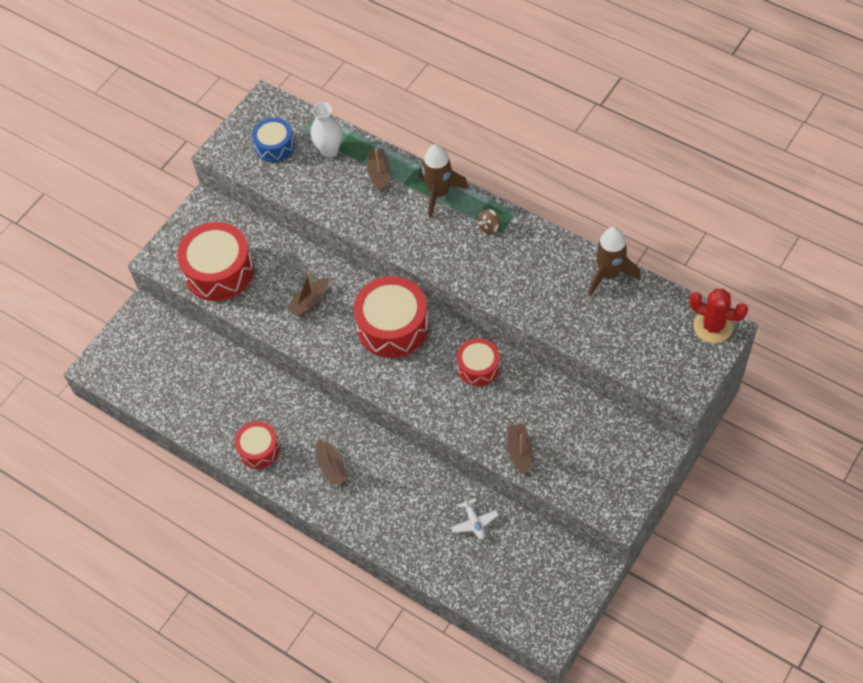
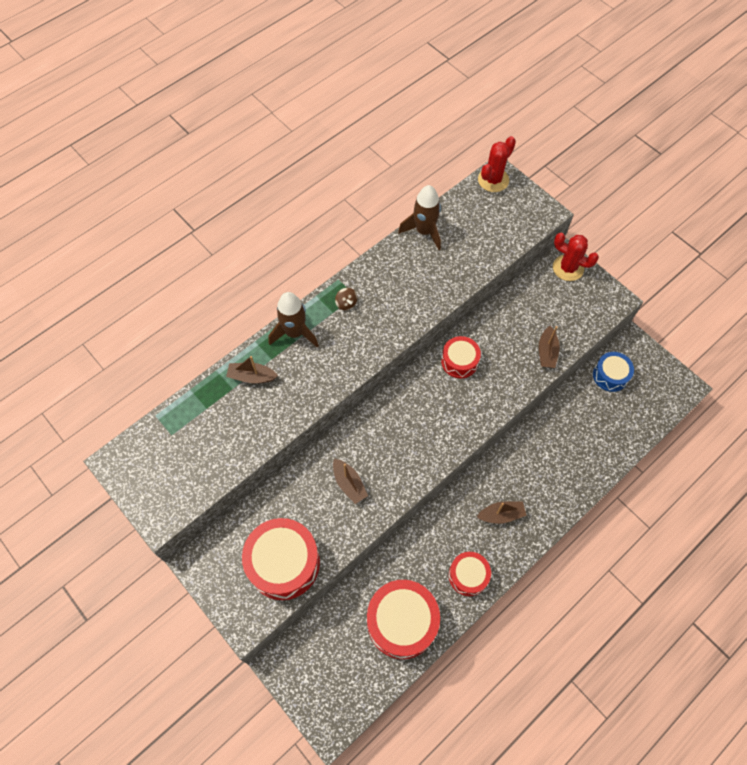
camera: 80 degrees left, 5 degrees up
blue drum [252,118,295,162] -> blue drum moved to [593,352,634,392]
white vase [311,102,342,157] -> none
red drum [353,276,429,358] -> red drum moved to [367,580,440,659]
white plane [451,495,499,540] -> none
brown boat [507,424,533,475] -> brown boat turned 90 degrees counterclockwise [539,326,560,368]
none -> red cactus [553,233,599,281]

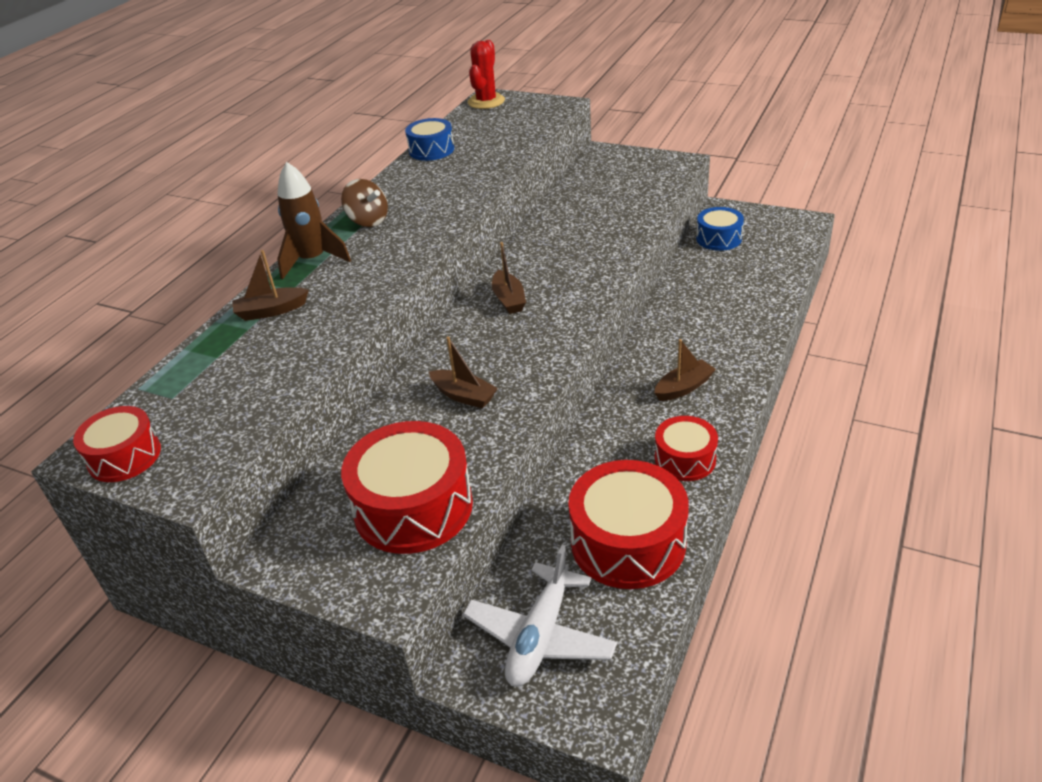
camera: 20 degrees left, 25 degrees down
brown spinning top [335,288,357,310] -> brown spinning top [341,179,388,227], size x1.56
brown rocket [398,185,441,250] -> blue drum [405,118,454,161]
red drum [441,336,481,378] -> red drum moved to [73,406,161,482]
brown boat [539,326,560,368] -> brown boat moved to [492,242,526,314]
red cactus [553,233,599,281] -> none
none -> white plane [463,545,617,687]

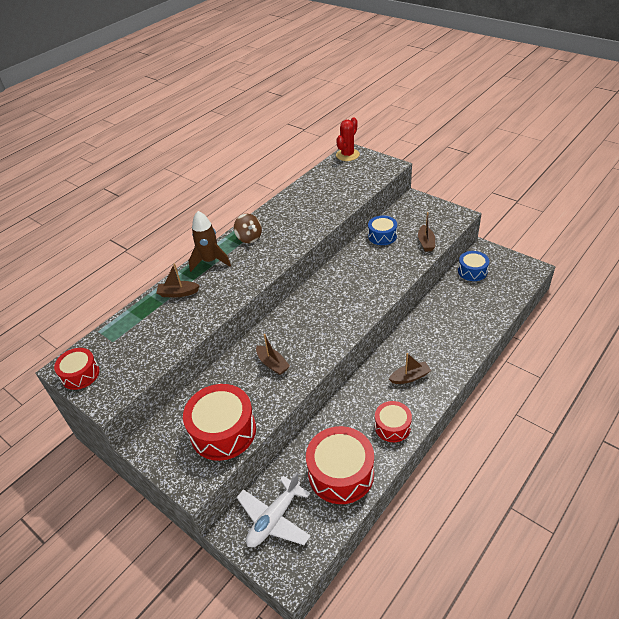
camera: 15 degrees right, 5 degrees up
blue drum [405,118,454,161] -> blue drum moved to [368,215,397,245]
brown boat [492,242,526,314] -> brown boat moved to [418,212,435,252]

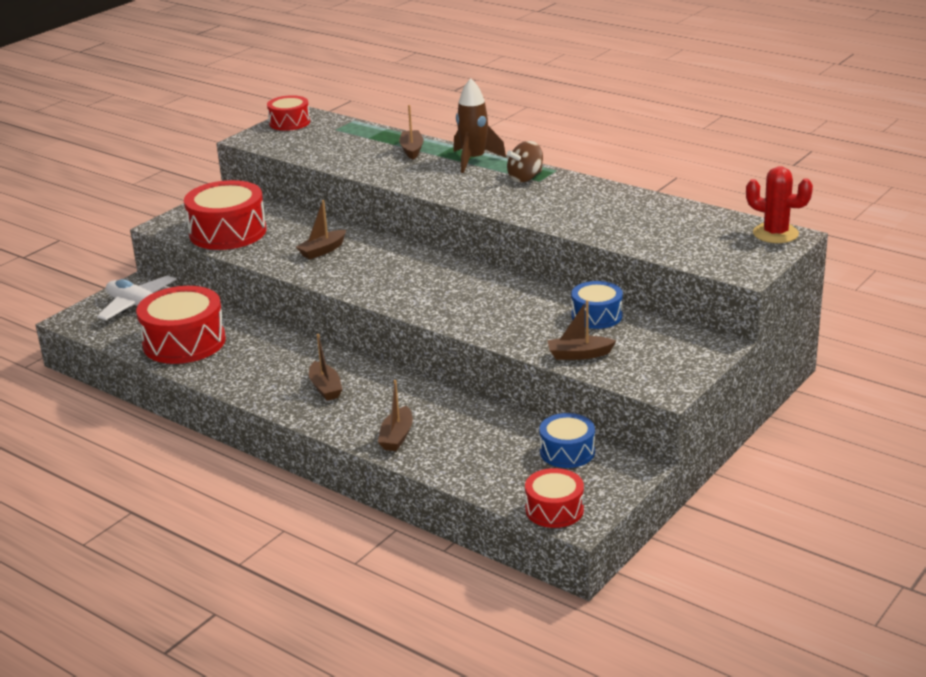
camera: 85 degrees right, 15 degrees down
red drum [375,401,412,442] -> red drum moved to [525,468,584,528]
none -> brown boat [378,380,413,451]

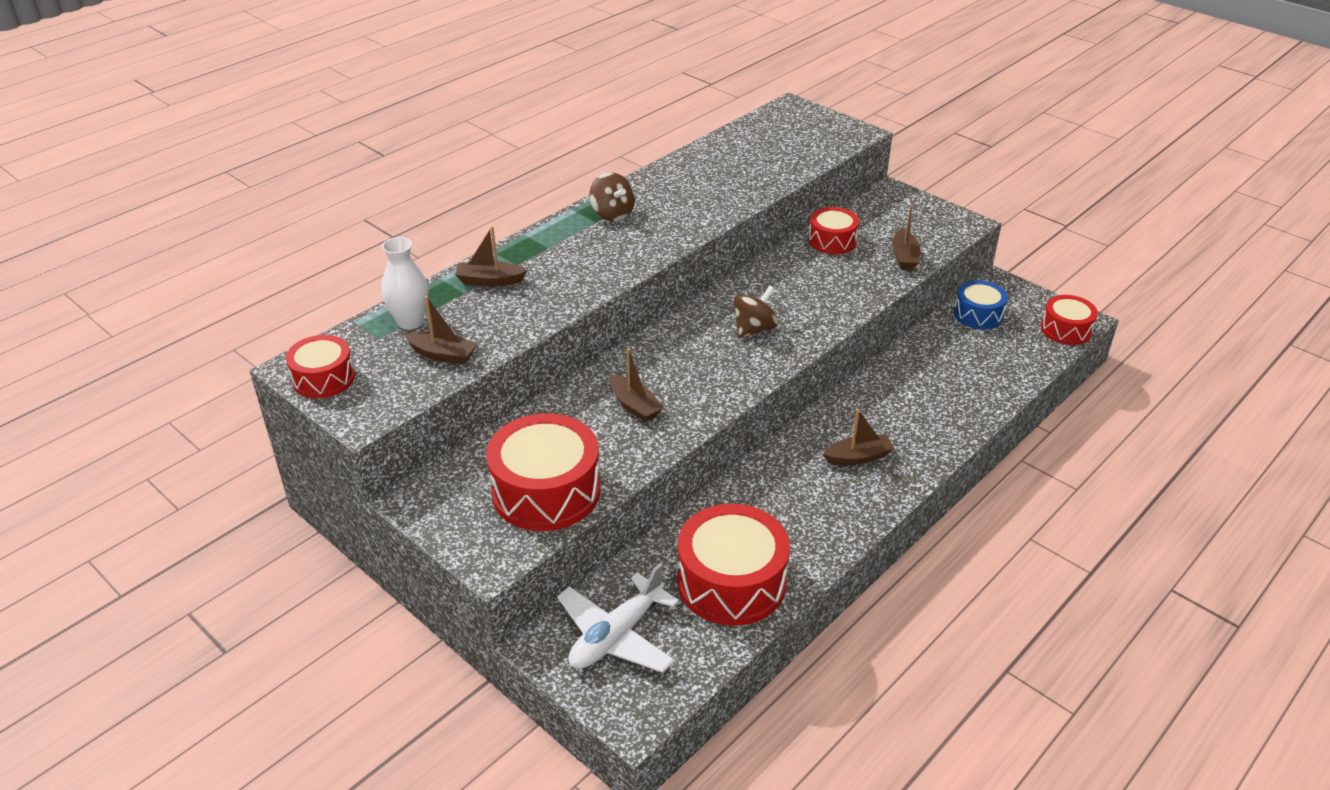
camera: 85 degrees left, 10 degrees up
brown boat [378,380,413,451] -> brown boat moved to [404,296,477,365]
brown rocket [453,78,506,173] -> none
blue drum [571,281,623,329] -> red drum [808,207,859,254]
red cactus [746,167,813,243] -> none
none -> white vase [381,237,428,330]
none -> brown spinning top [734,285,778,339]

